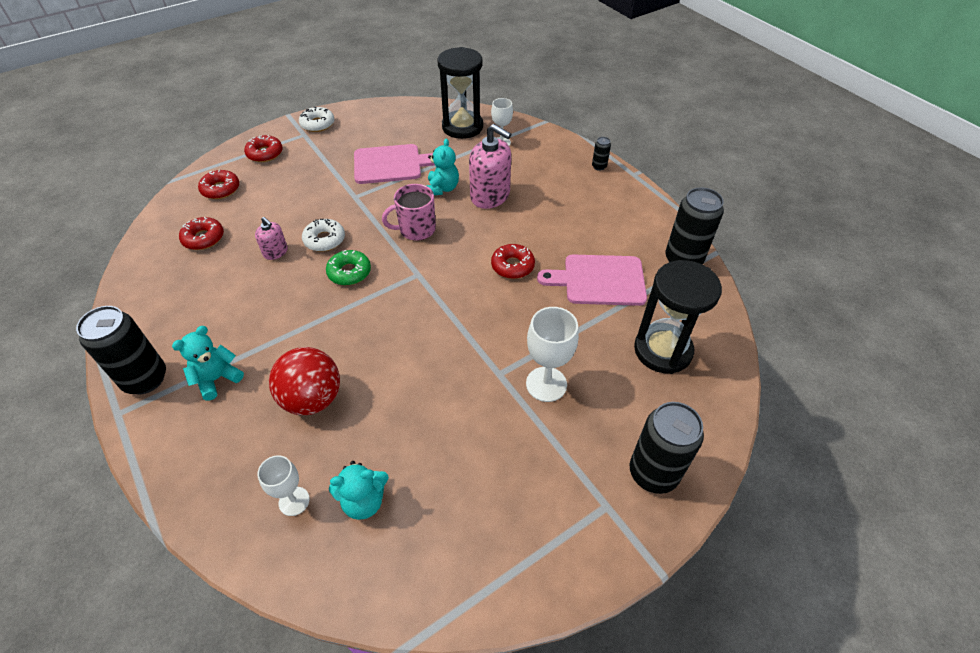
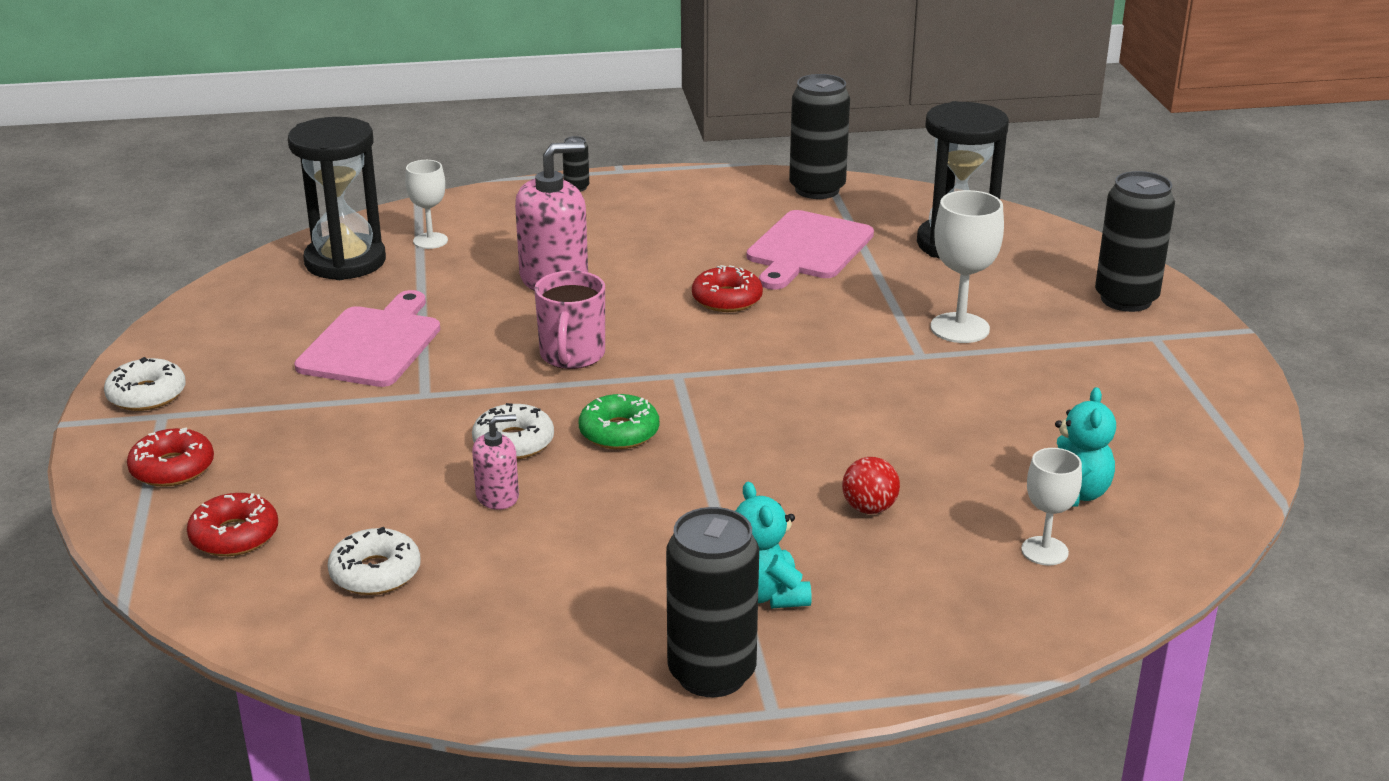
camera: 65 degrees left, 20 degrees down
red donut [179,217,224,250] -> white donut [327,527,421,595]
red ball [269,347,340,415] -> red ball [842,457,900,514], size x0.52
turquoise teddy bear [426,139,459,195] -> none

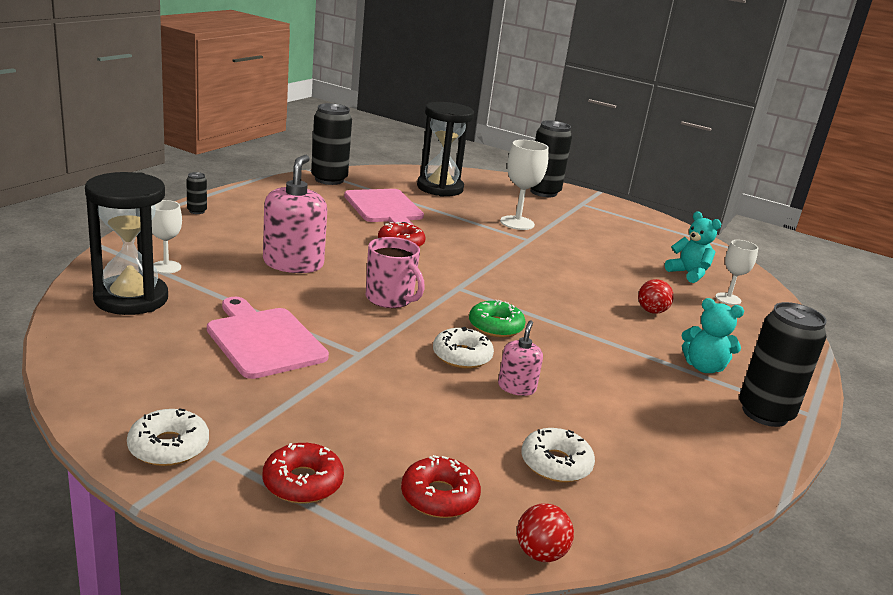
camera: 55 degrees left, 5 degrees down
none -> red ball [517,503,574,562]

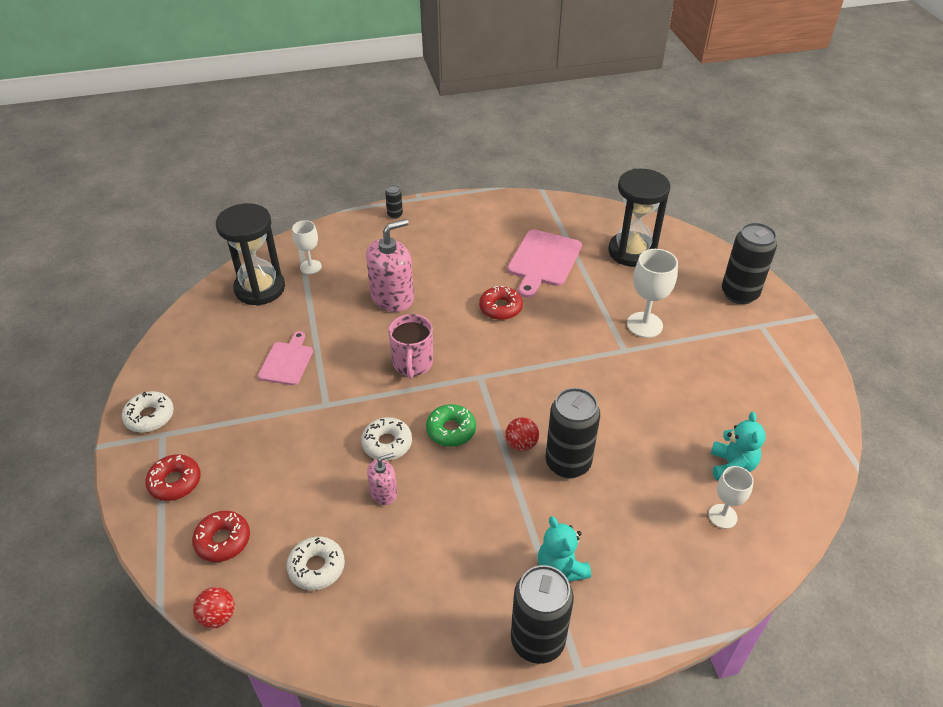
camera: 50 degrees right, 20 degrees up
pink cutting board [207,297,329,379] -> pink cutting board [258,331,313,385], size x0.63
black can [311,103,352,185] -> black can moved to [545,388,600,479]
red ball [638,279,674,314] -> red ball moved to [505,417,539,451]

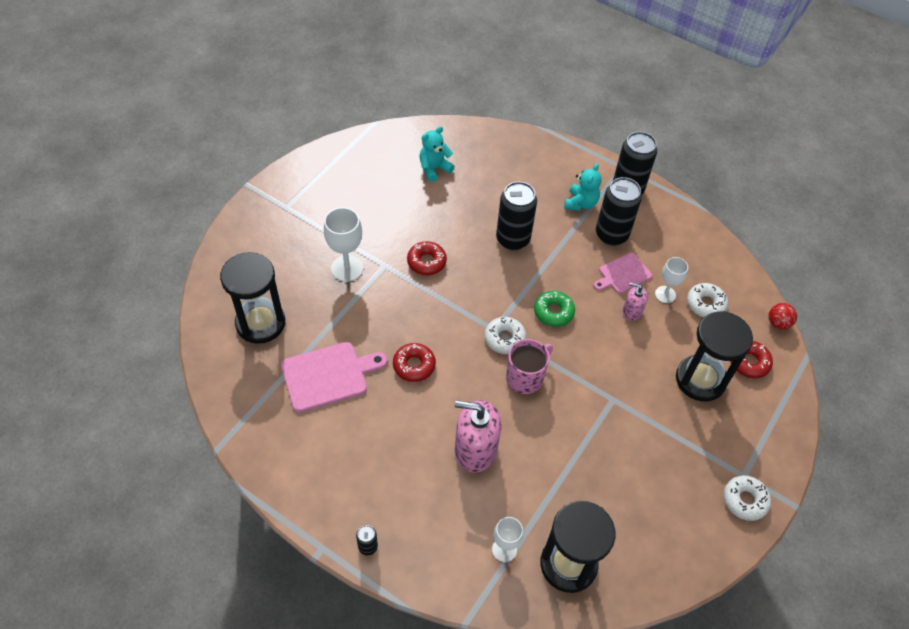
camera: 135 degrees left, 10 degrees up
red donut [146,454,201,501] -> red donut moved to [407,241,447,275]
pink cutting board [258,331,313,385] -> pink cutting board moved to [593,252,652,293]
white donut [361,417,412,461] -> white donut moved to [485,317,526,354]
red ball [505,417,539,451] -> none
white goblet [709,466,754,529] -> white goblet moved to [655,257,688,303]
black can [722,223,777,304] -> black can moved to [596,177,642,246]
none -> black hourglass [676,311,753,401]

